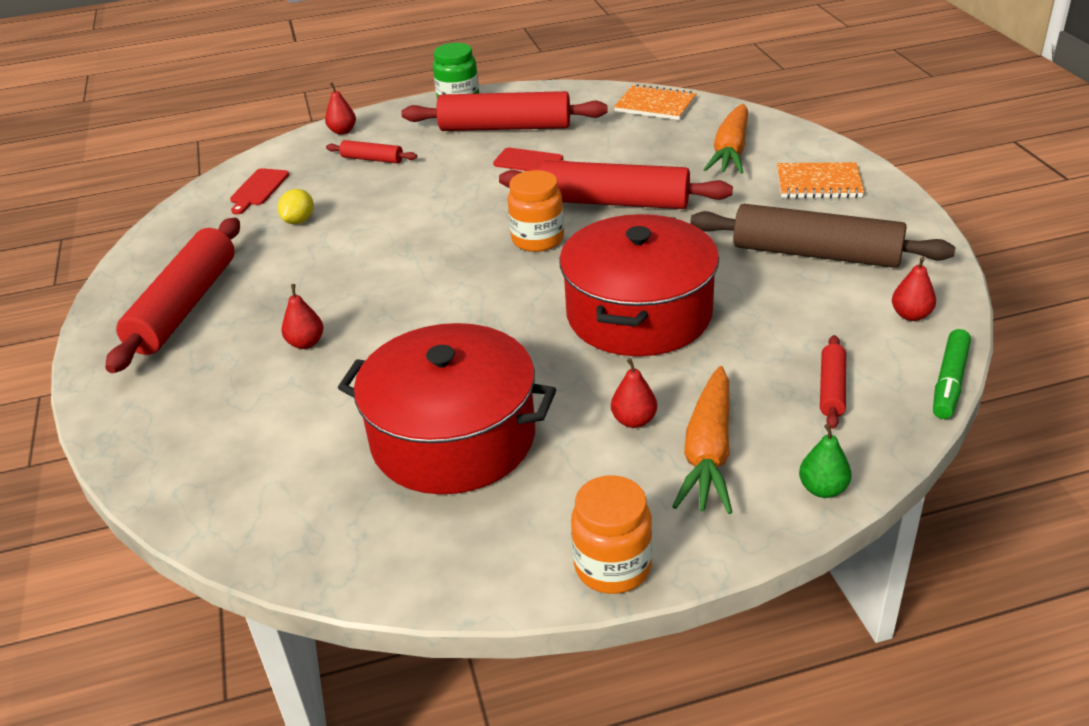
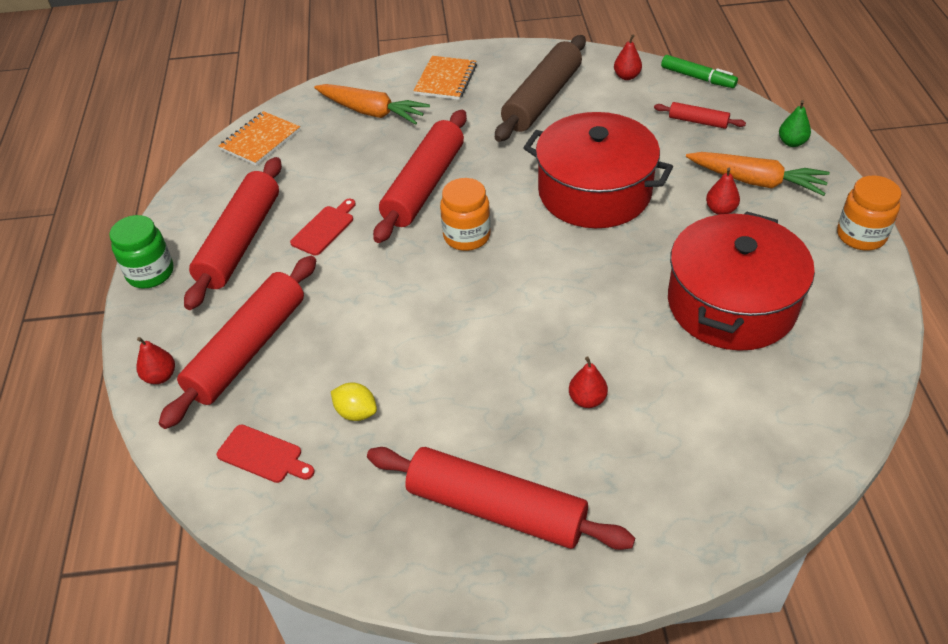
camera: 80 degrees left, 10 degrees up
red rolling pin [326,140,417,163] -> red rolling pin [159,256,316,429], size x2.14

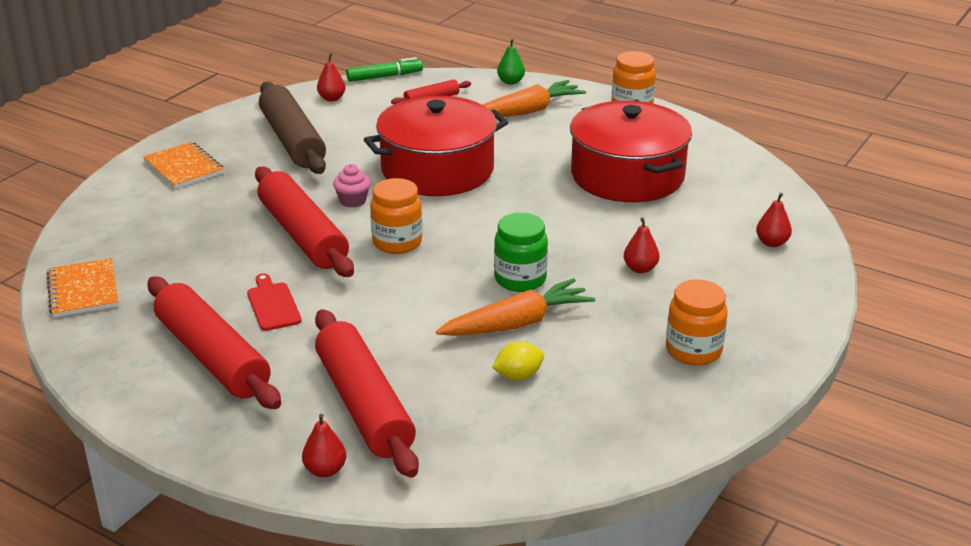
camera: 55 degrees left, 15 degrees down
green jar [109,215,174,289] -> green jar moved to [494,213,548,292]
red cutting board [216,425,315,483] -> none
orange carrot [314,84,430,125] -> orange carrot moved to [436,278,595,336]
red rolling pin [367,447,635,550] -> orange jar [666,279,728,366]
red pear [706,168,740,215] -> red pear moved to [756,193,792,247]
none -> pink cupcake [333,164,370,208]

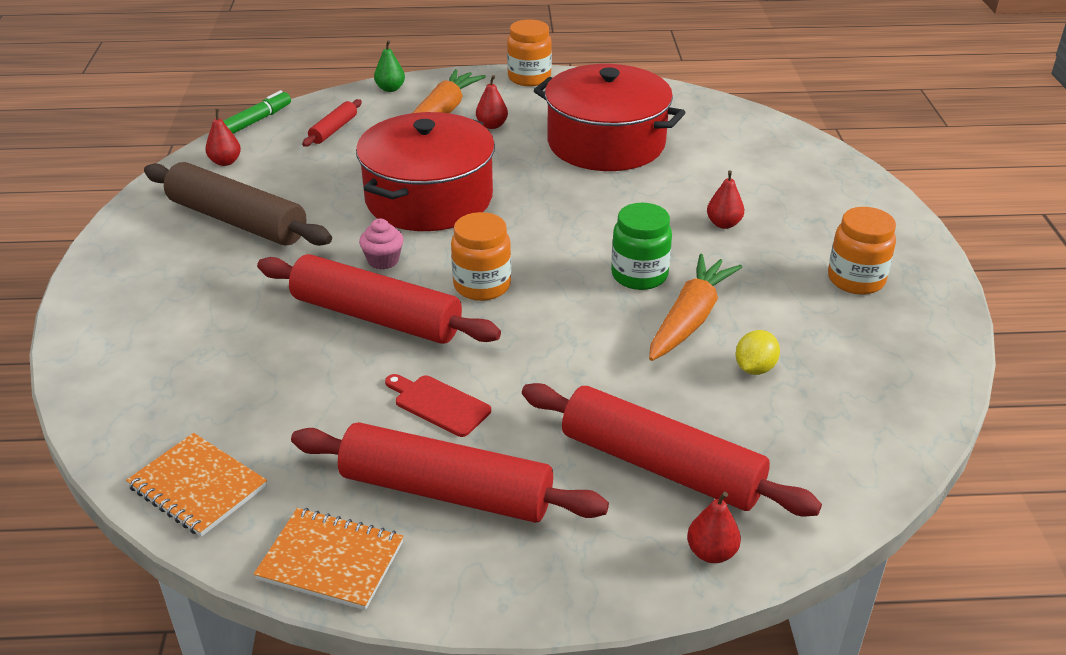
camera: 35 degrees left, 5 degrees up
orange notebook [143,142,224,189] -> orange notebook moved to [254,508,404,610]
red pear [756,193,792,247] -> red pear moved to [476,75,508,129]

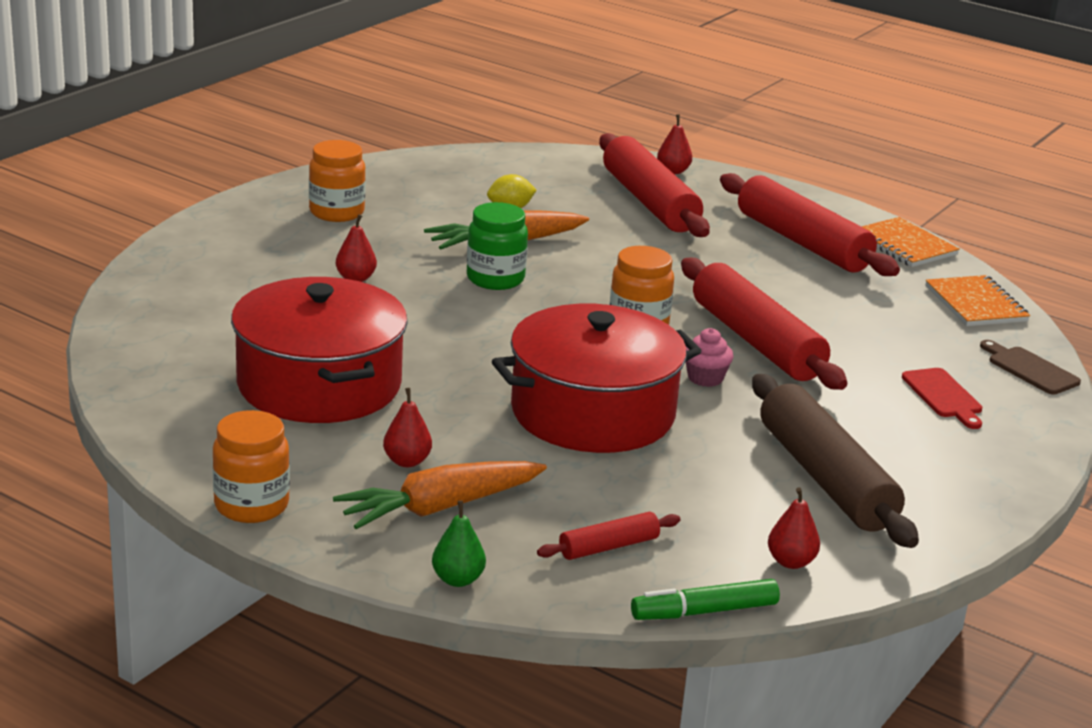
camera: 145 degrees left, 10 degrees down
red cutting board [385,374,491,437] -> red cutting board moved to [902,368,982,429]
none -> brown cutting board [980,340,1081,395]

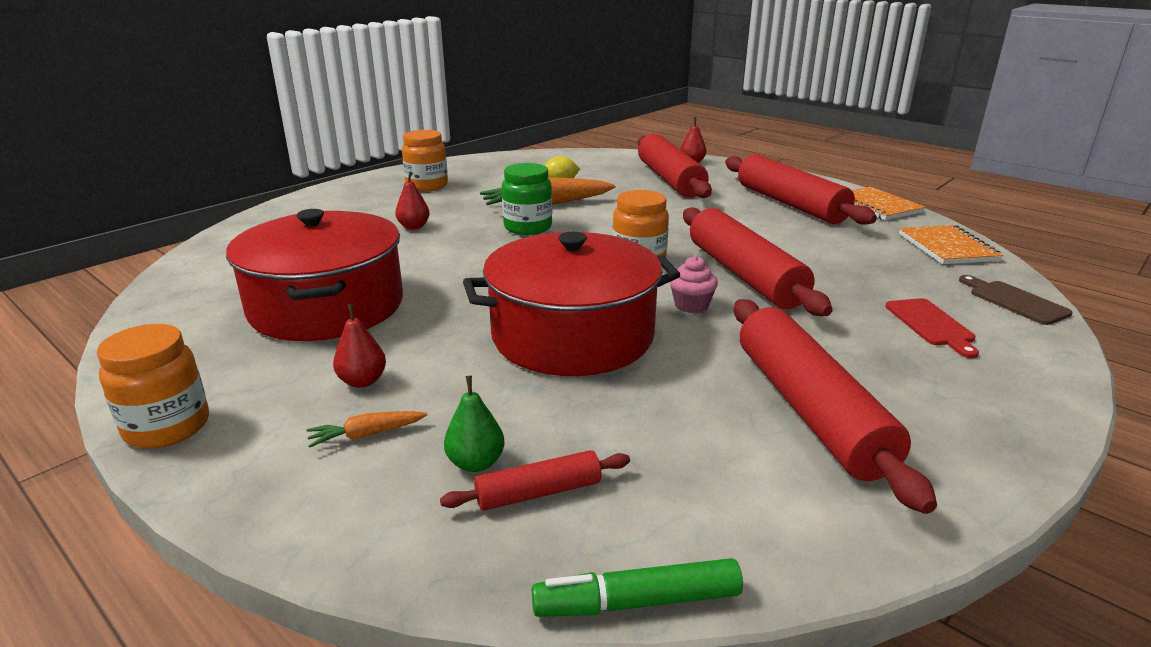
camera: 10 degrees right, 0 degrees up
orange carrot [333,461,547,529] -> orange carrot [307,411,427,448], size x0.47
green pear [432,500,486,587] -> green pear moved to [444,376,505,472]
brown rolling pin [752,374,919,548] -> red rolling pin [734,299,937,514]
red pear [768,487,820,569] -> none

